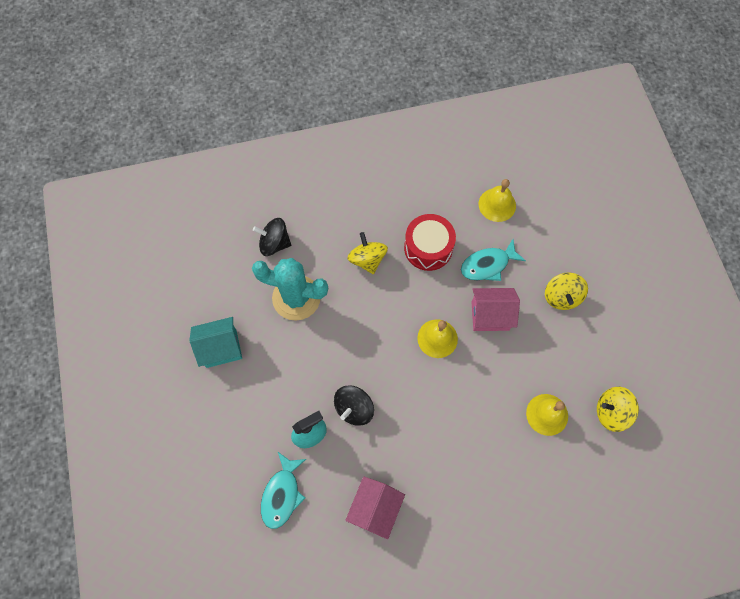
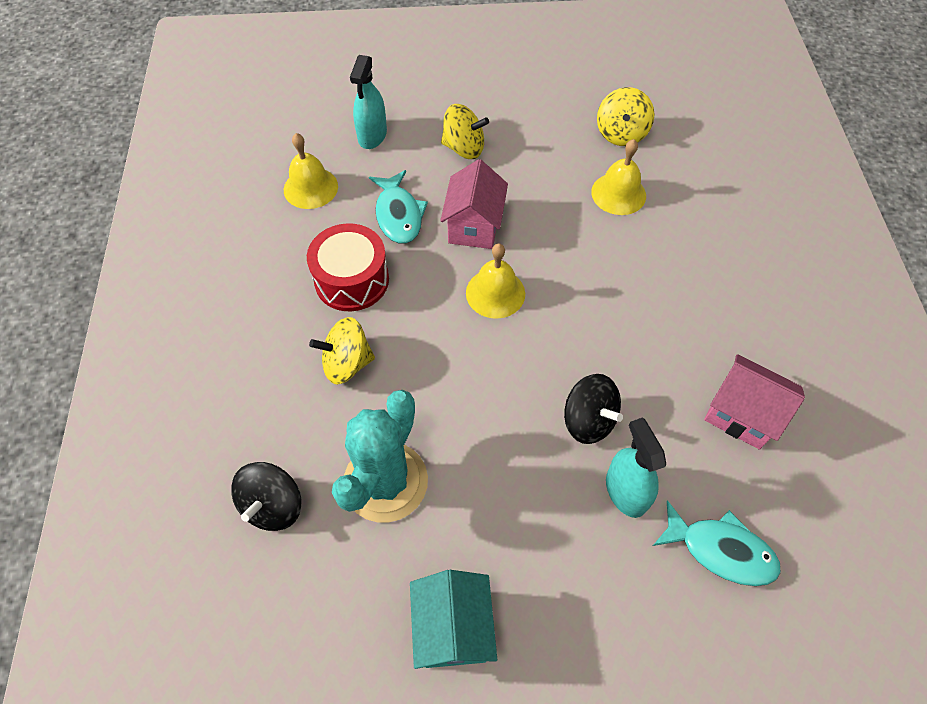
camera: 80 degrees left, 10 degrees down
none -> turquoise spray bottle [350,55,387,149]

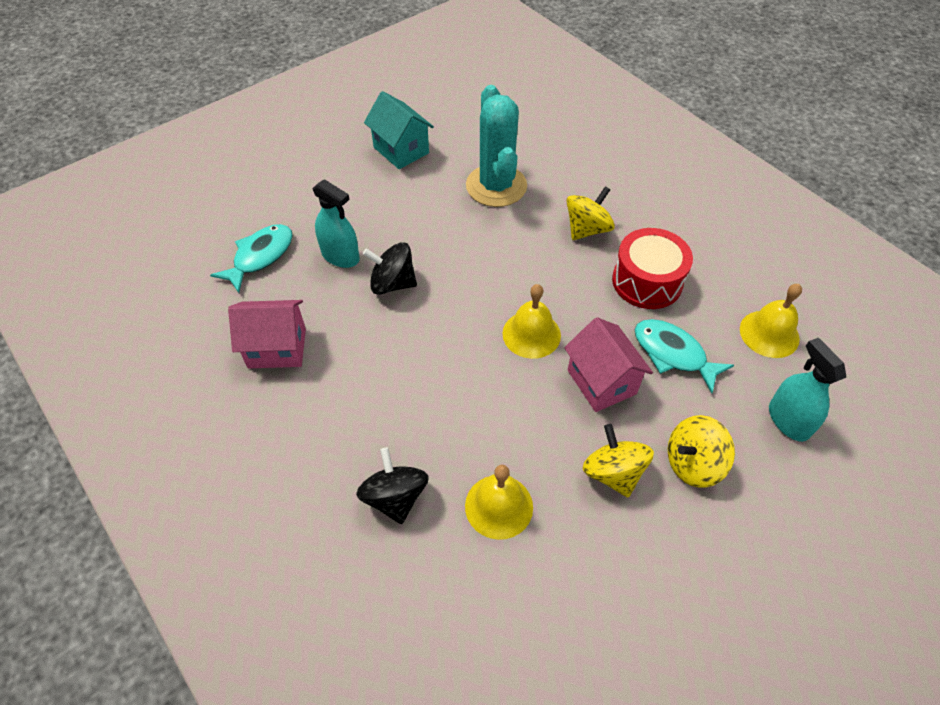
camera: 145 degrees right, 5 degrees down
black spinning top [231,462,302,531] -> black spinning top moved to [356,448,429,524]
yellow spinning top [597,87,654,146] -> yellow spinning top moved to [583,424,654,498]
turquoise fish [653,500,781,586] -> turquoise fish turned 135 degrees clockwise [210,224,293,293]

